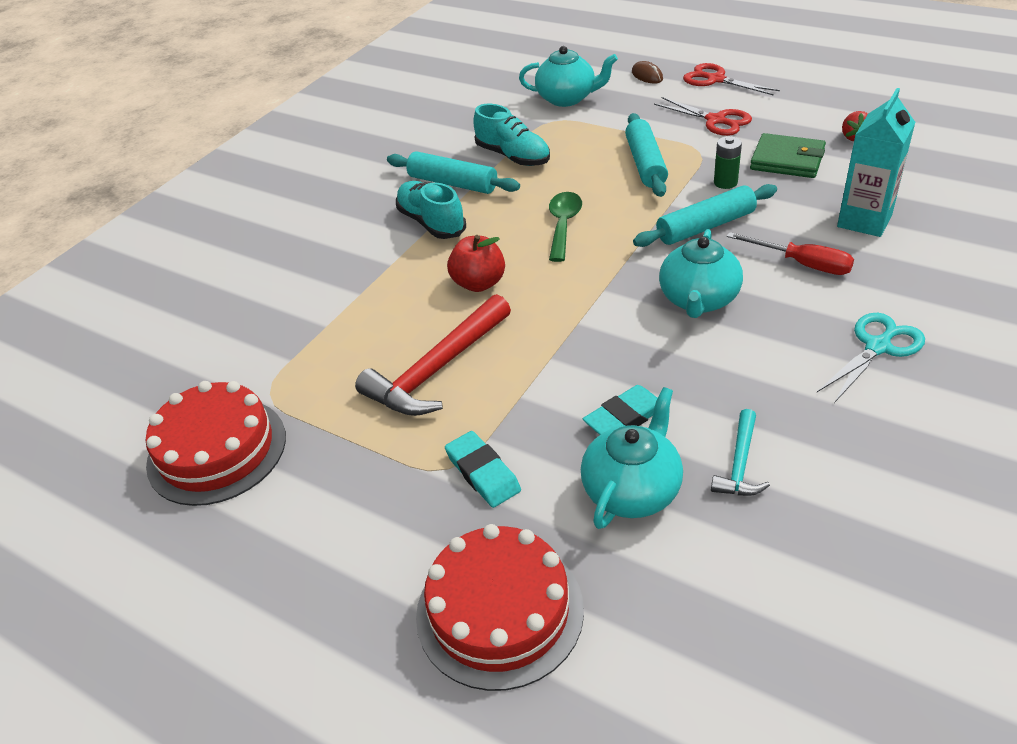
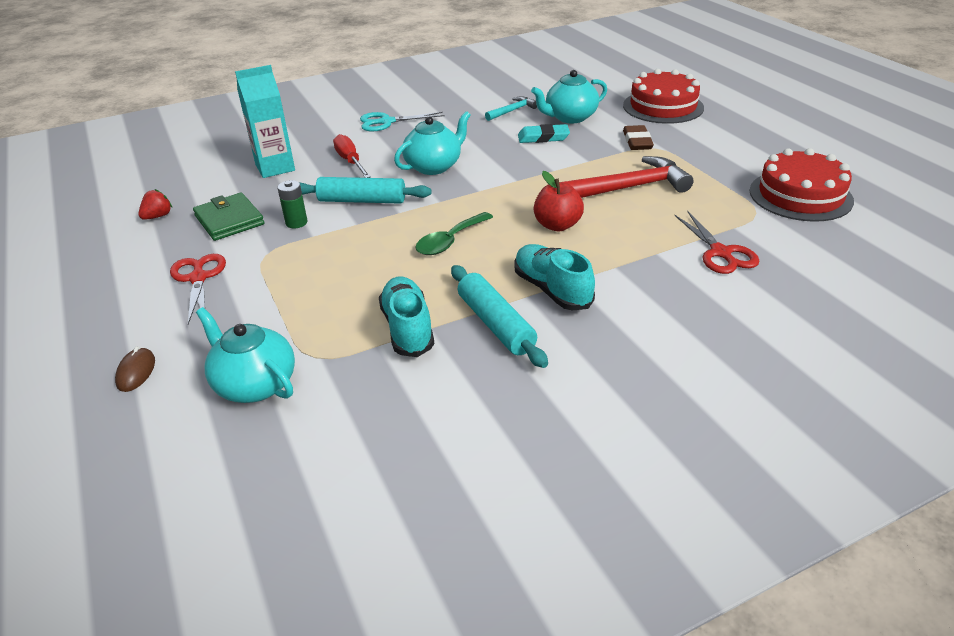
camera: 150 degrees left, 5 degrees down
turquoise shoe [396,181,466,239] -> turquoise shoe turned 150 degrees clockwise [514,244,595,310]
turquoise eraser [445,431,521,508] -> brown eraser [623,125,654,150]
turquoise rolling pin [625,113,668,197] -> none
red scissors [683,63,780,96] -> red scissors moved to [674,211,759,274]

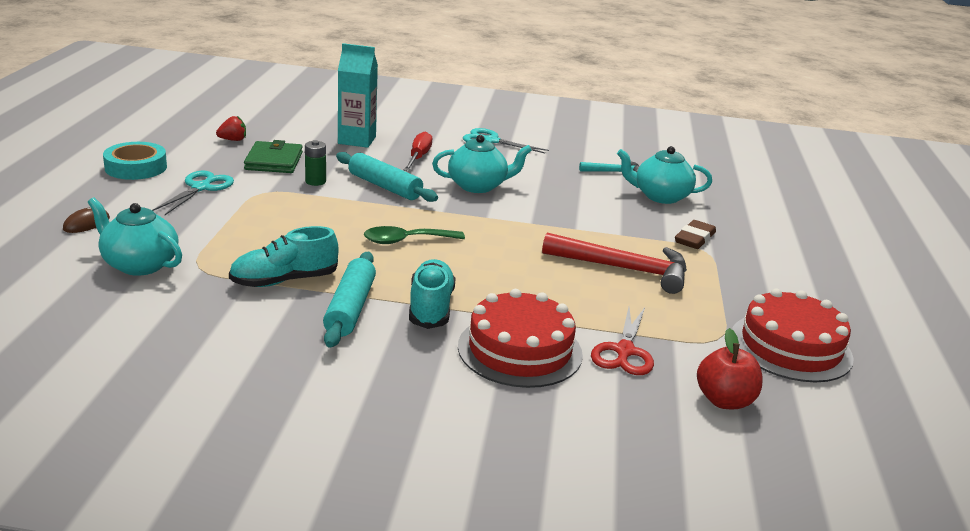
camera: 30 degrees right, 10 degrees down
red scissors [170,254,226,324] -> turquoise scissors [152,171,234,215]
turquoise teapot [196,307,295,403] -> turquoise teapot turned 45 degrees counterclockwise [88,197,182,276]
turquoise shoe [379,277,434,357] -> turquoise shoe turned 135 degrees counterclockwise [229,226,339,287]
turquoise eraser [518,124,570,143] -> none
red apple [534,171,584,231] -> red apple moved to [697,328,762,409]
red cake [623,69,704,124] -> red cake moved to [458,289,583,388]
none -> turquoise tape [103,142,167,180]

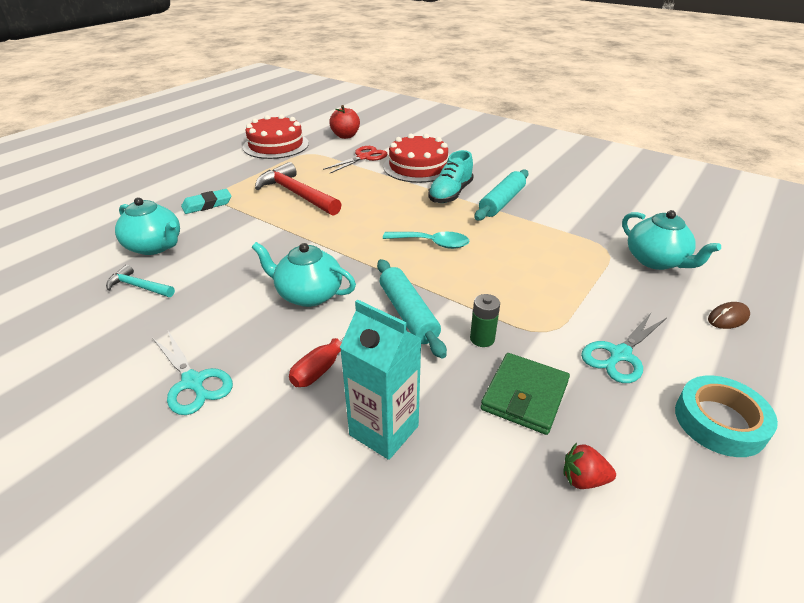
camera: 150 degrees left, 10 degrees up
turquoise shoe [229,226,339,287] -> none
green spoon [364,226,465,244] -> turquoise spoon [383,232,470,249]
brown eraser [675,220,716,249] -> turquoise eraser [181,189,232,214]

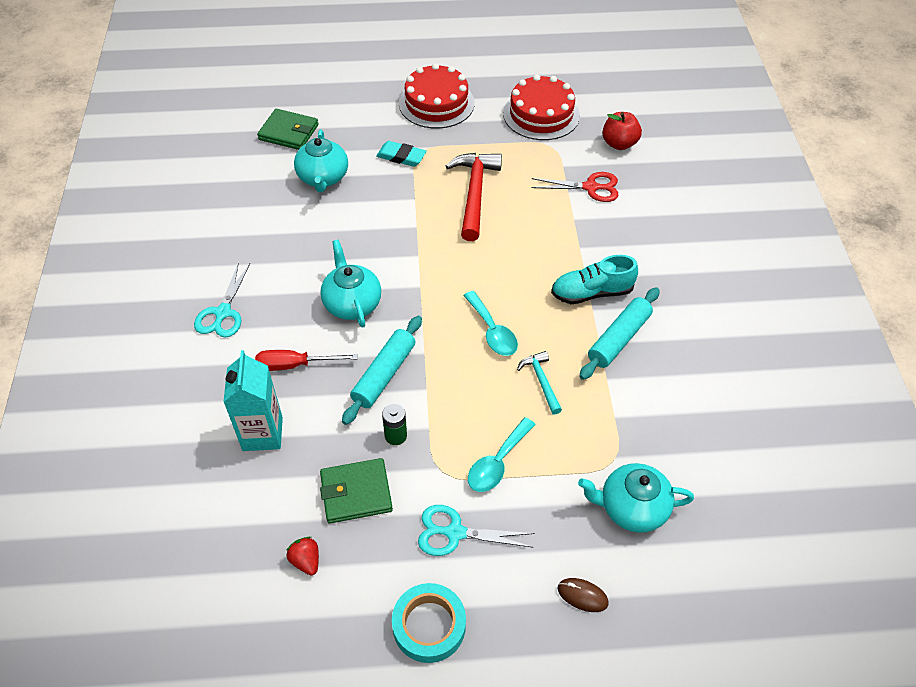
camera: 50 degrees right, 15 degrees up
turquoise hammer [106,265,175,297] -> turquoise hammer moved to [517,351,562,415]
red cake [383,133,448,183] -> red cake moved to [399,63,475,129]
turquoise rolling pin [475,169,529,221] -> turquoise rolling pin turned 45 degrees counterclockwise [579,287,660,380]
turquoise teapot [622,210,721,270] -> turquoise teapot turned 75 degrees clockwise [578,463,694,533]
none -> green wallet [257,109,319,150]
none -> turquoise spoon [468,417,536,492]

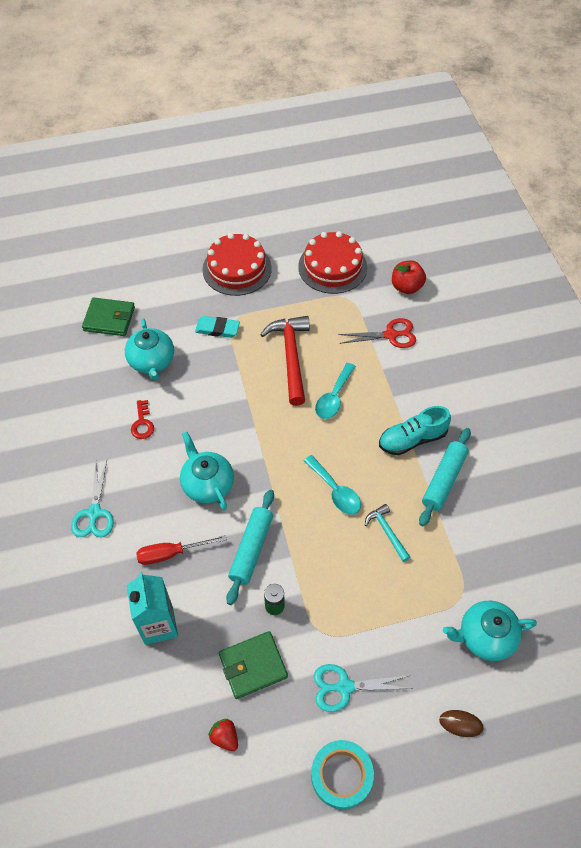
camera: 10 degrees left, 5 degrees up
turquoise spoon [468,417,536,492] -> turquoise spoon moved to [315,363,356,419]
none -> red key [131,400,154,439]

